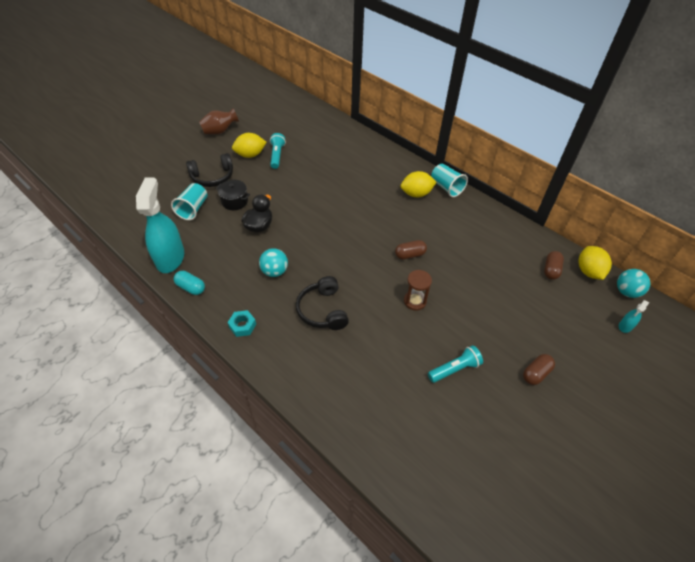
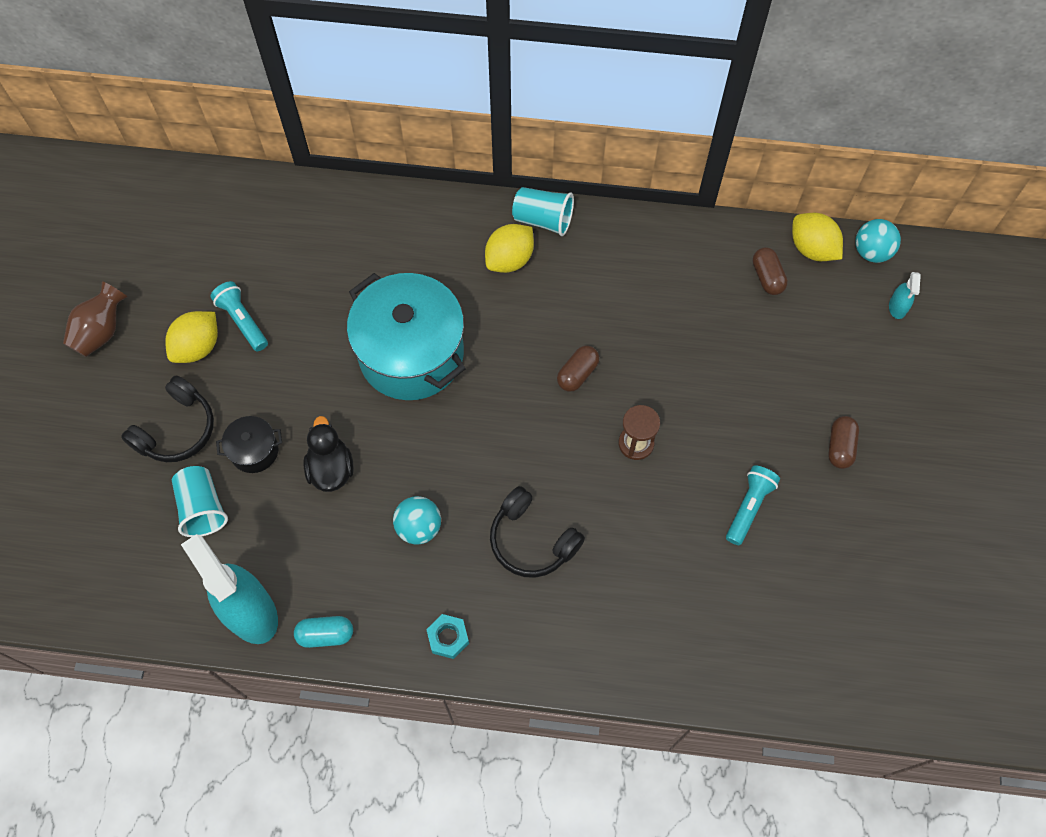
camera: 35 degrees left, 15 degrees up
none -> turquoise pot [347,273,466,400]

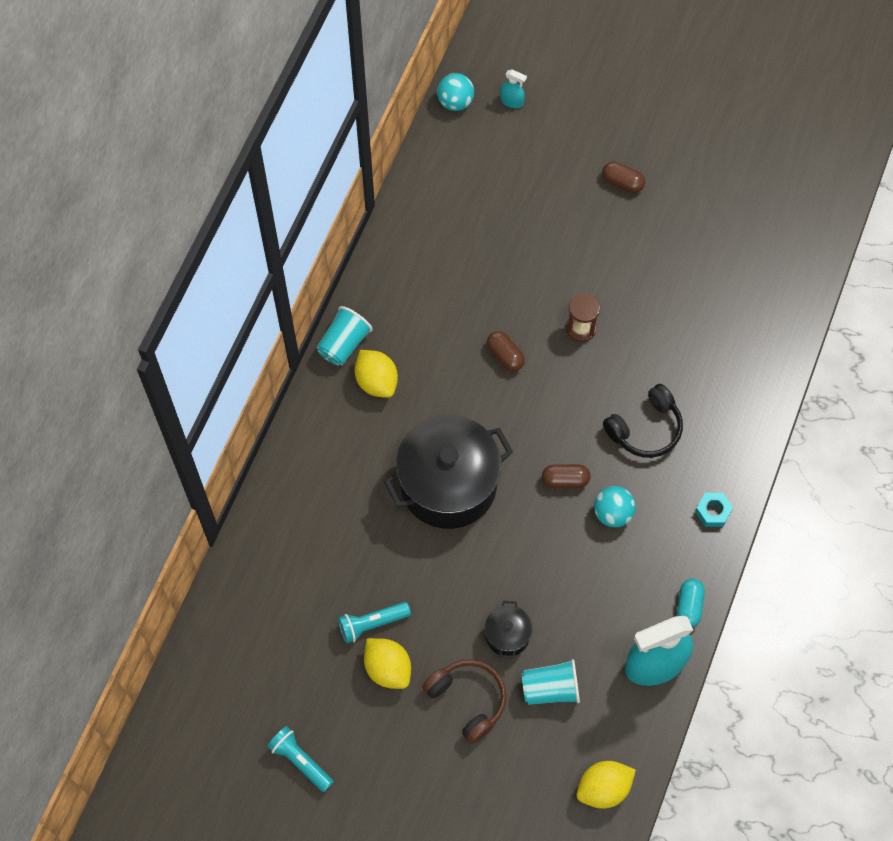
camera: 75 degrees left, 0 degrees up
brown vase [63,281,127,357] -> none
black headphones [121,375,214,462] -> brown headphones [422,659,506,744]
black duck [303,416,354,492] -> none
turquoise pot [347,273,466,400] -> black pot [384,415,513,529]
turquoise flashlight [726,466,780,545] -> turquoise flashlight moved to [267,726,334,792]
brown capsule [753,247,788,295] -> brown capsule moved to [542,464,591,488]
yellow lemon [792,213,843,261] -> yellow lemon moved to [576,761,636,809]

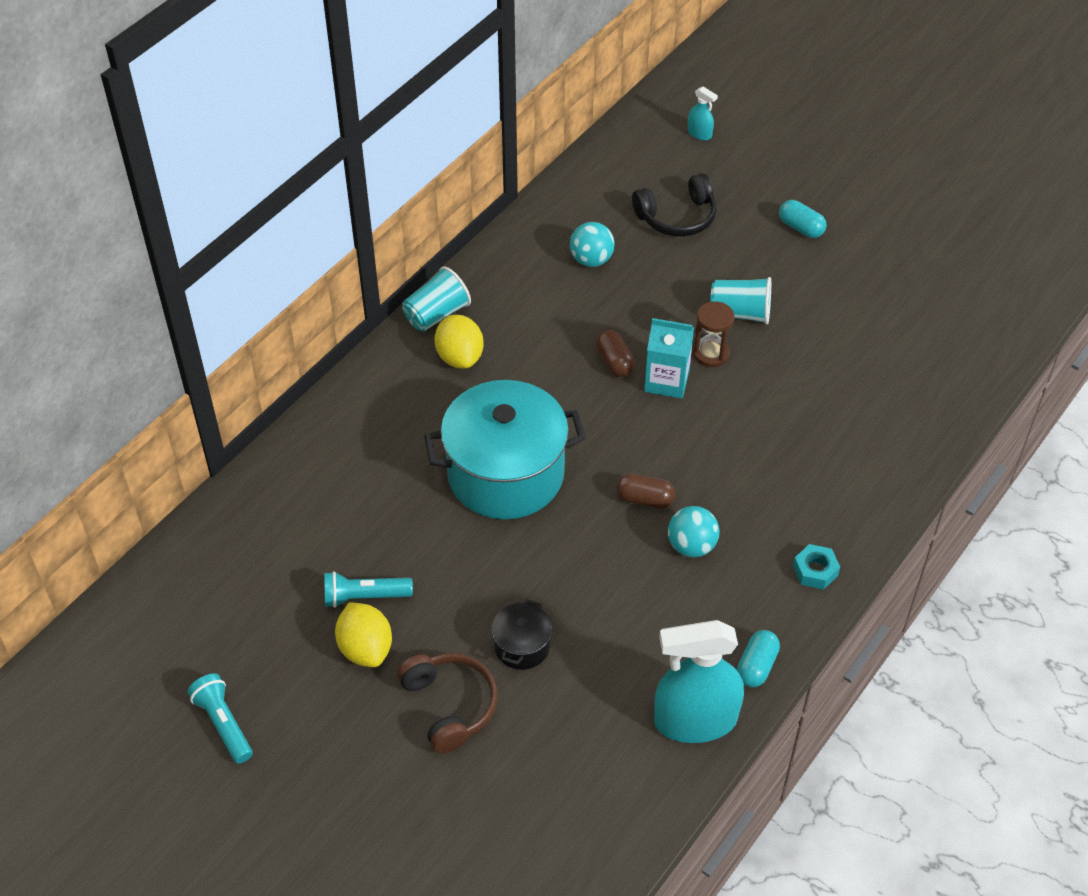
camera: 15 degrees right, 15 degrees down
black pot [384,415,513,529] -> turquoise pot [424,380,586,519]
turquoise ball [437,73,474,111] -> turquoise ball moved to [570,222,615,267]
turquoise cup [522,659,580,705] -> turquoise cup moved to [710,277,771,324]
yellow lemon [576,761,636,809] -> none
brown capsule [602,162,645,193] -> turquoise capsule [779,200,826,238]
black headphones [603,384,683,458] -> black headphones moved to [632,173,717,237]
none -> turquoise carton [644,318,694,399]

